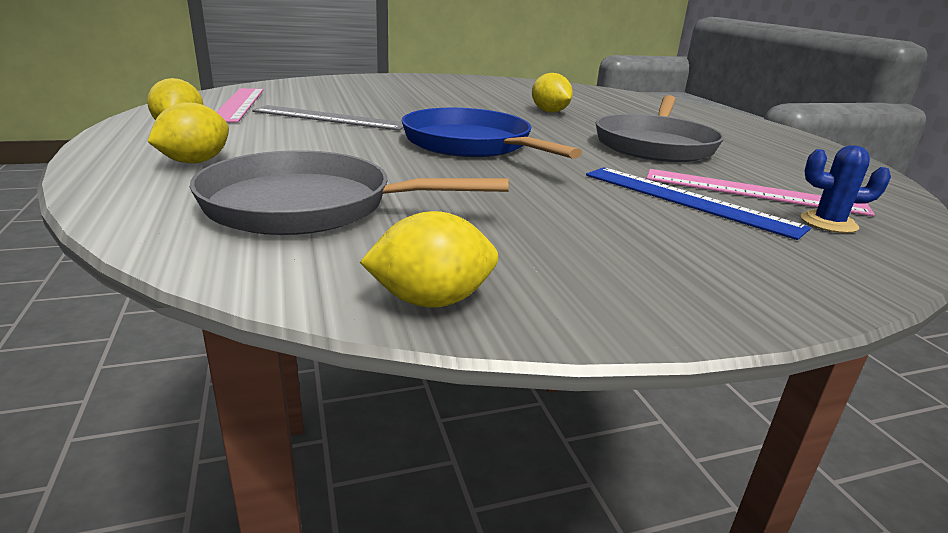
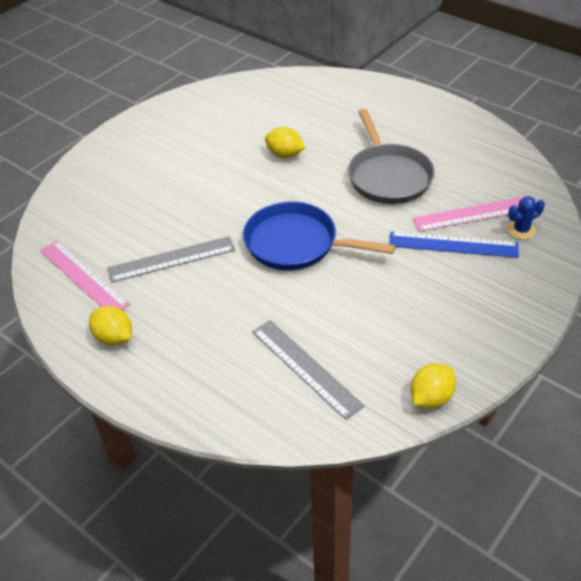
camera: 30 degrees left, 20 degrees up
yellow lemon [147,102,229,163] -> none
grey pan [190,150,509,235] -> grey ruler [252,320,365,420]

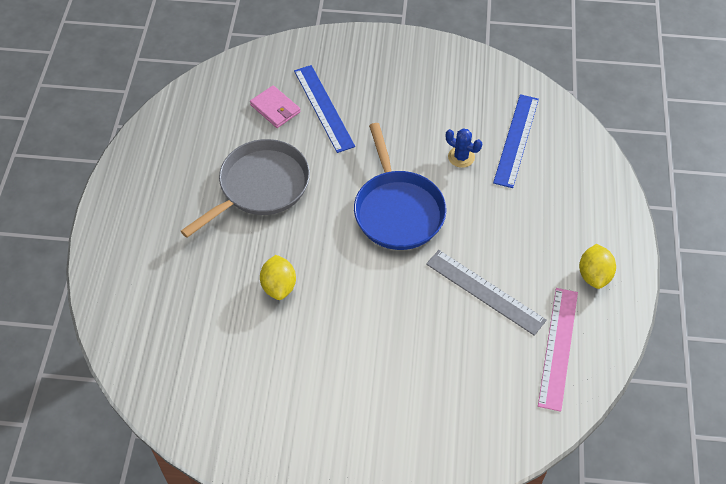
camera: 125 degrees left, 10 degrees up
grey ruler [252,320,365,420] -> blue ruler [493,94,539,188]
yellow lemon [411,364,456,408] -> none
pink ruler [413,196,525,232] -> pink wallet [250,85,301,128]
blue cactus [507,196,545,240] -> blue cactus moved to [446,128,482,168]

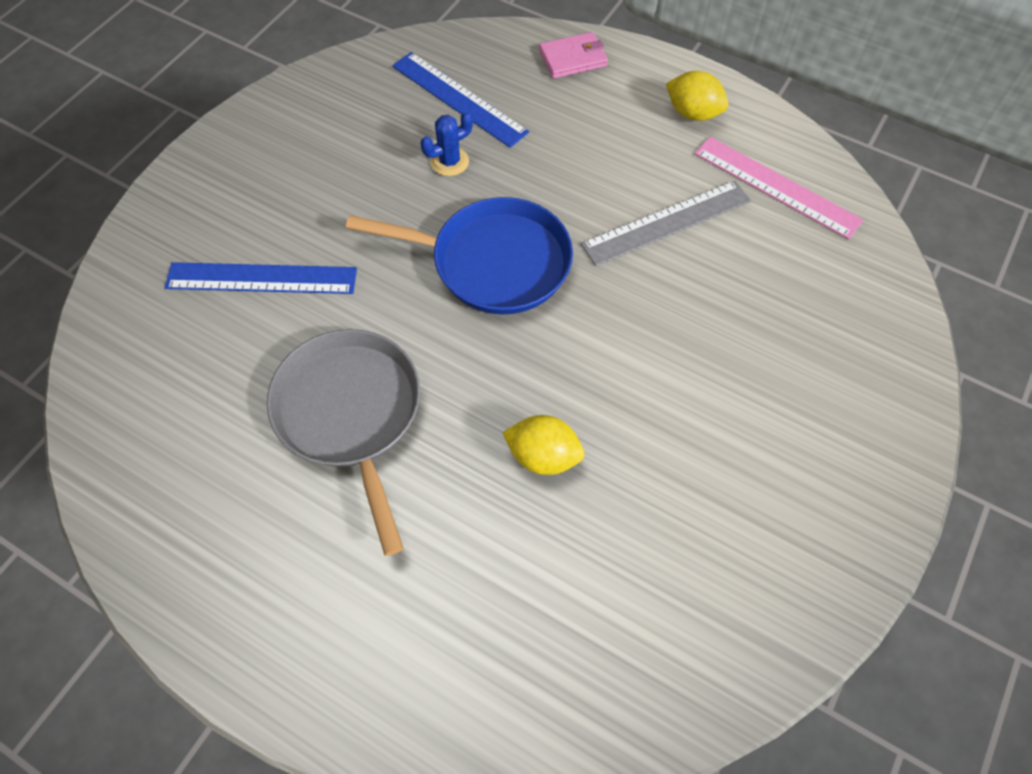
camera: 65 degrees left, 5 degrees up
pink wallet [250,85,301,128] -> pink wallet moved to [539,32,608,79]

